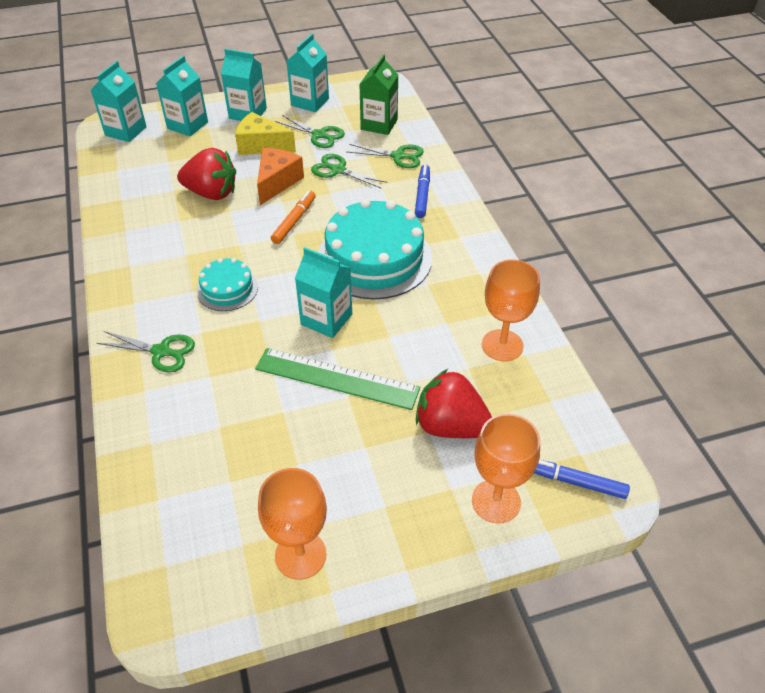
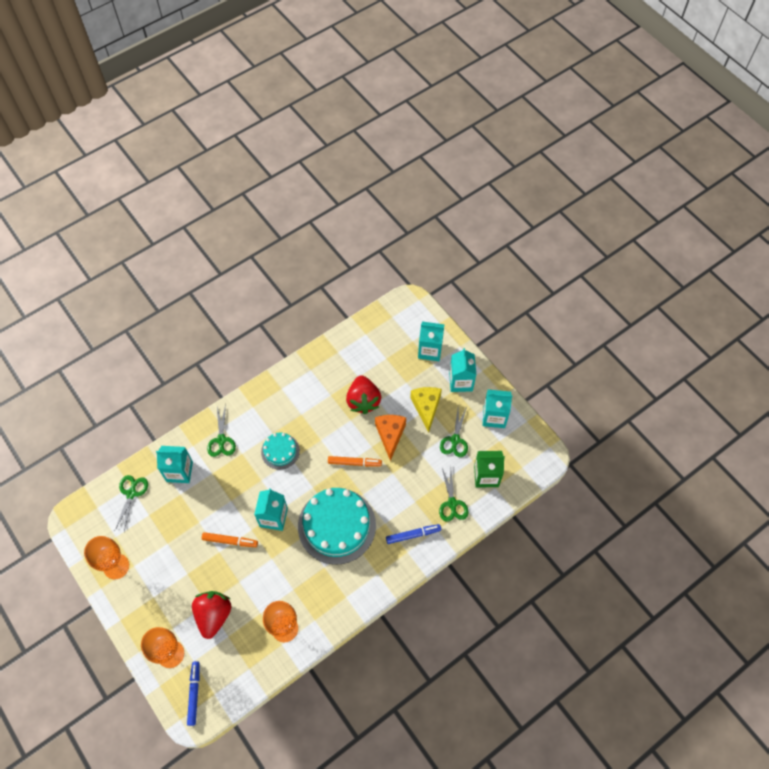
camera: 70 degrees right, 15 degrees up
turquoise carton [90,61,147,142] -> turquoise carton moved to [156,446,193,483]
green ruler [255,348,420,410] -> orange marker [202,532,258,547]
orange cheese [257,148,304,205] -> orange cheese turned 90 degrees counterclockwise [375,415,406,461]
green scissors [311,154,388,189] -> green scissors moved to [115,475,148,531]

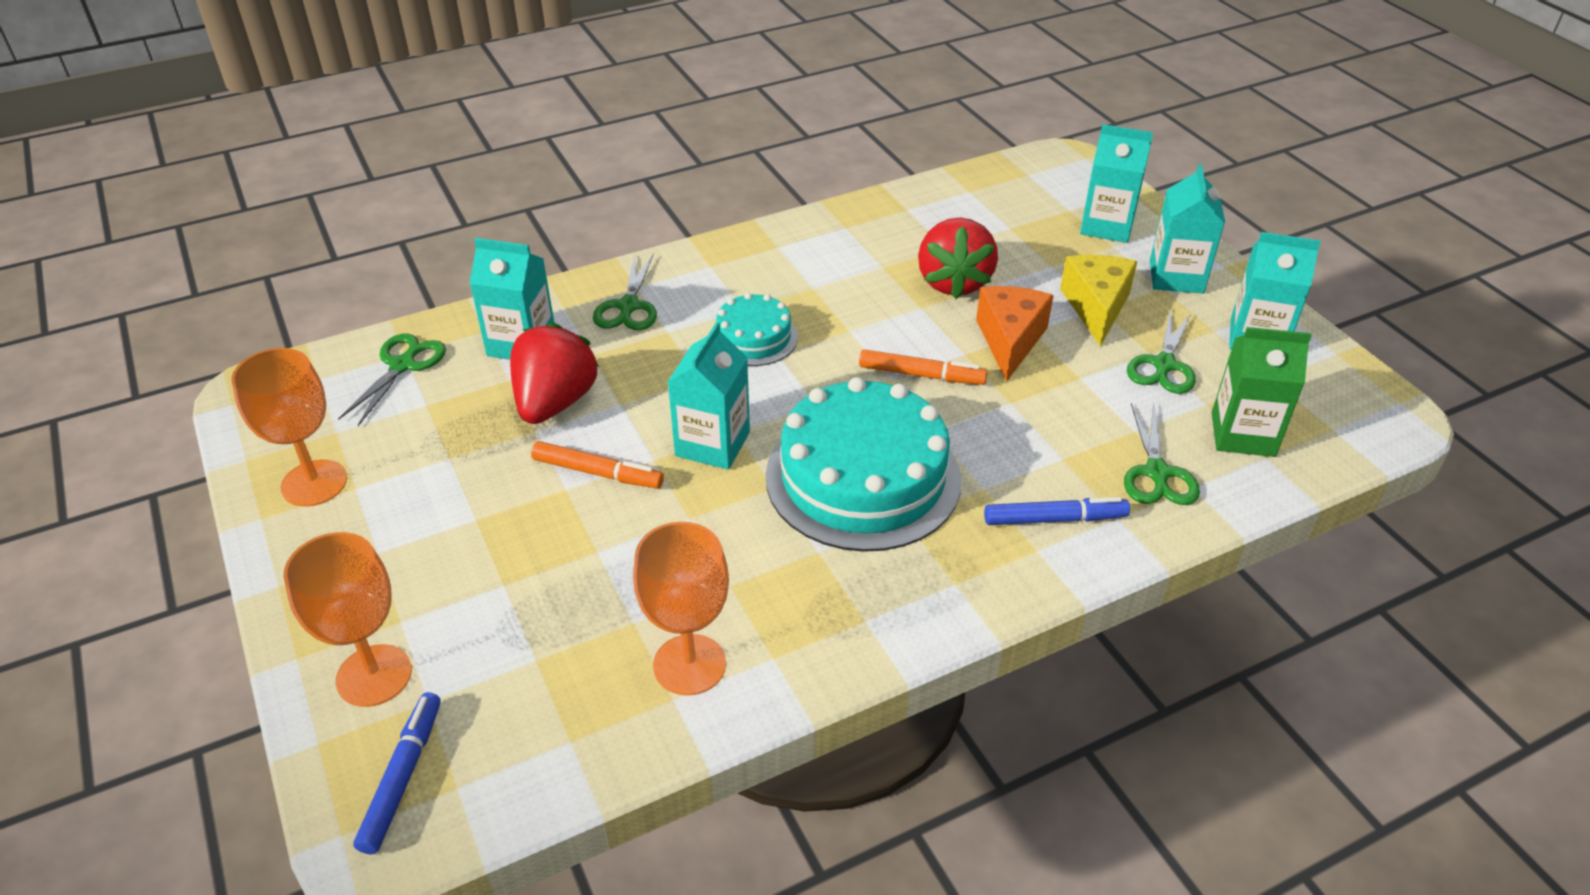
camera: 10 degrees right, 20 degrees down
red strawberry [192,591,231,639] -> red strawberry moved to [510,323,599,424]

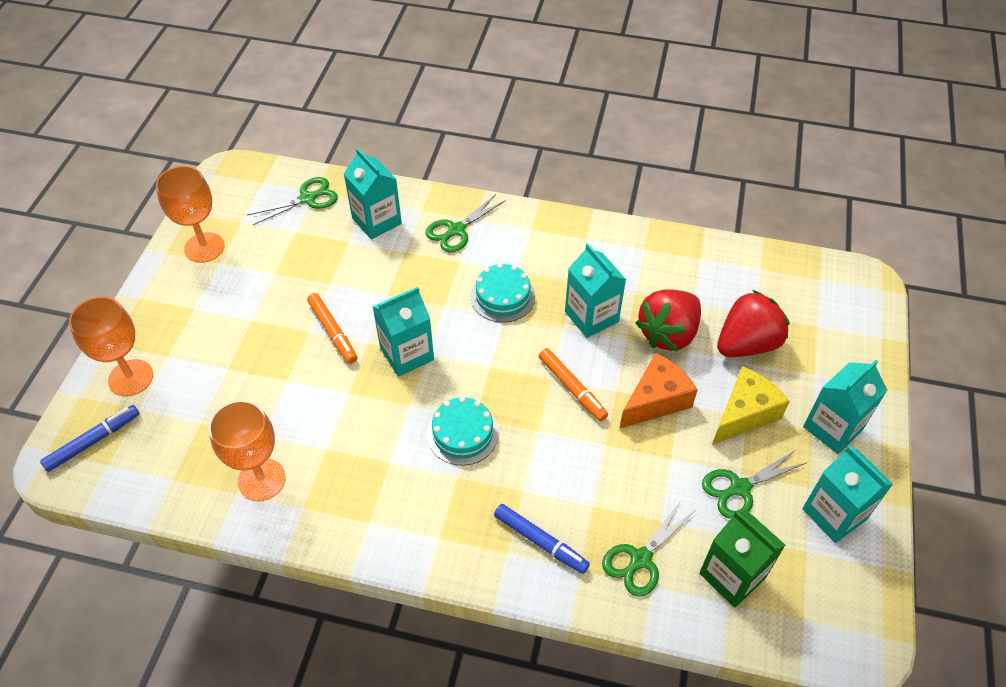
camera: 40 degrees right, 10 degrees up
red strawberry [510,323,599,424] -> red strawberry moved to [717,290,790,357]
turquoise cake [766,377,961,552] -> turquoise cake [427,397,499,466], size x0.51
turquoise carton [1080,124,1153,243] -> turquoise carton moved to [565,244,626,338]

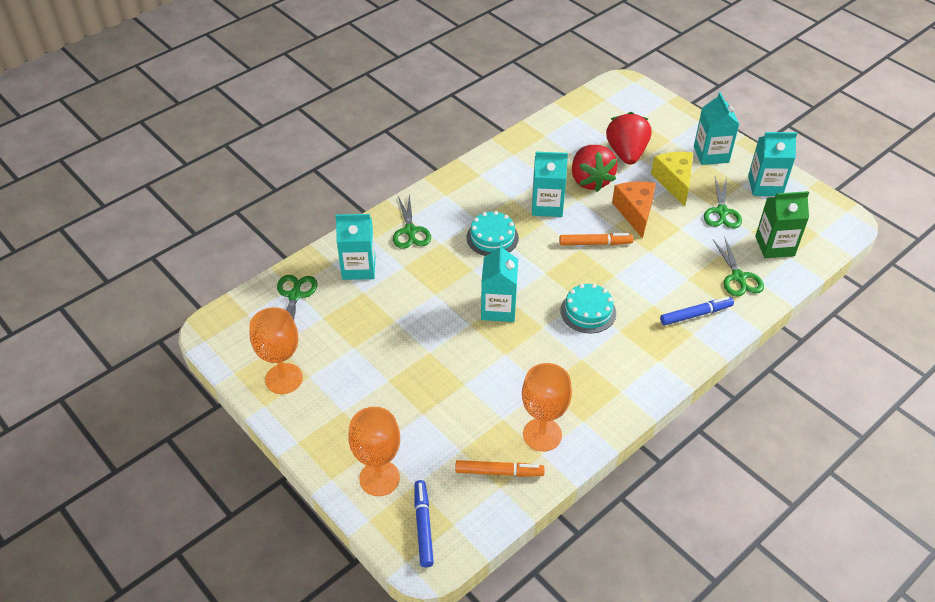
camera: 55 degrees left, 5 degrees down
orange marker [307,293,357,364] -> orange marker moved to [455,460,545,477]

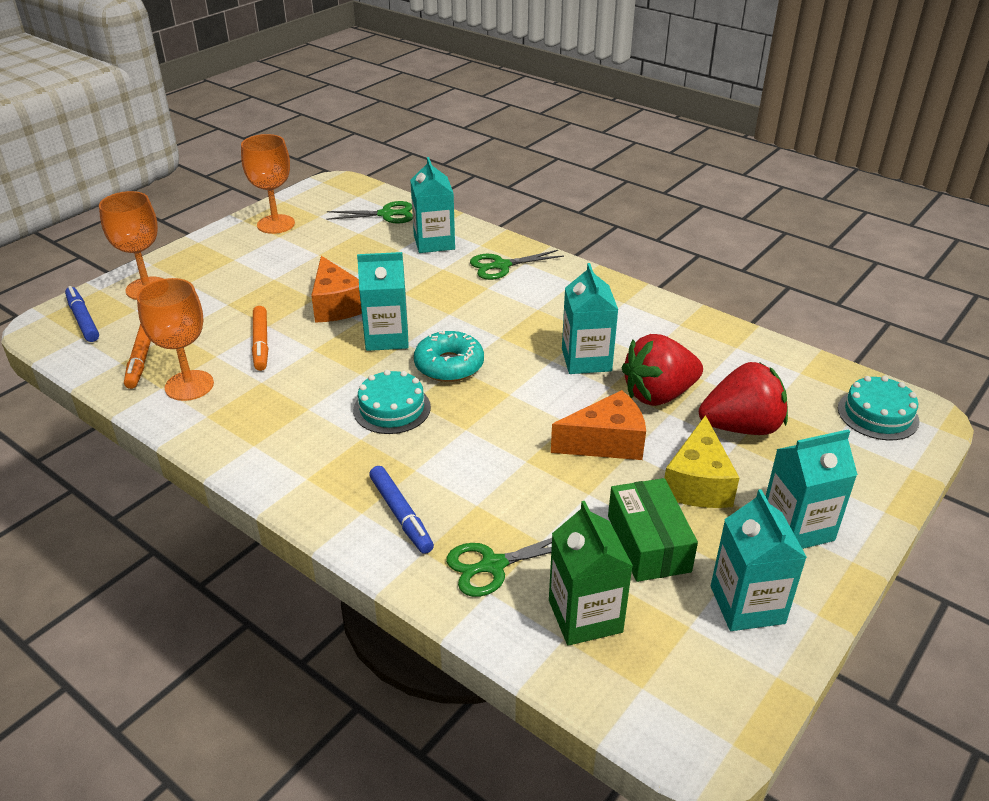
camera: 80 degrees right, 10 degrees down
blue marker [415,480,434,567] -> blue marker turned 105 degrees counterclockwise [65,286,99,342]
turquoise cake [467,211,519,256] -> turquoise cake moved to [838,376,919,440]
orange marker [559,233,633,245] -> orange marker moved to [252,306,268,371]
yellow cheese [651,152,693,207] -> yellow cheese turned 120 degrees clockwise [665,415,739,508]
green scissors [704,177,742,228] -> green box [608,478,698,582]
none -> orange cheese [311,256,362,323]
none -> turquoise donut [414,330,484,382]

